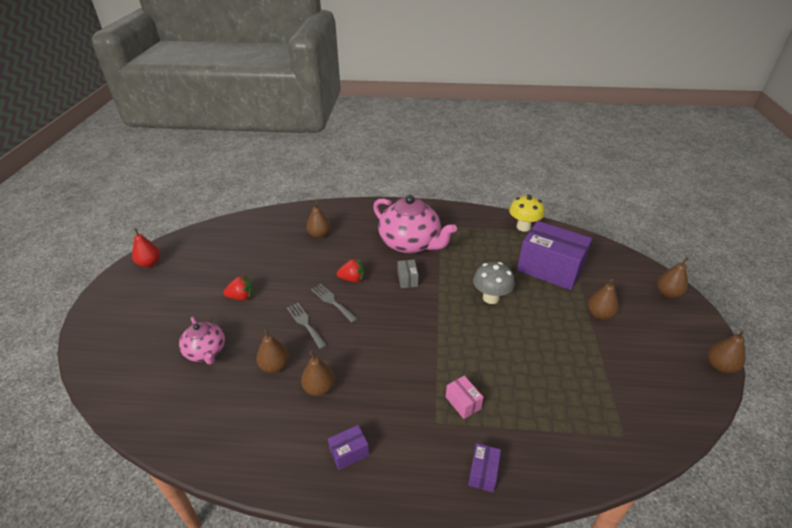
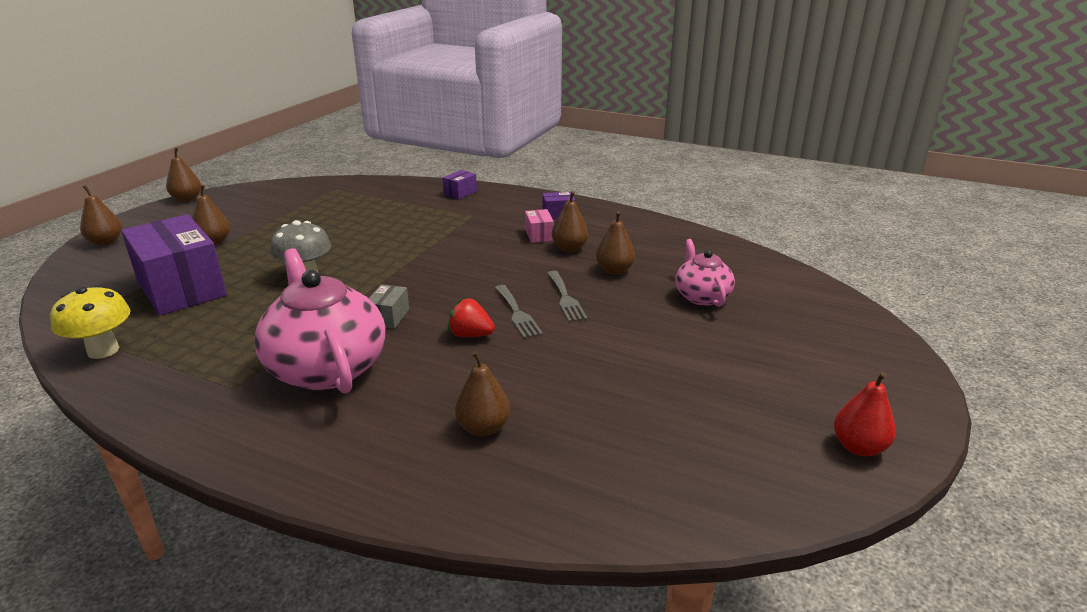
camera: 160 degrees left, 10 degrees down
red strawberry [223,276,253,300] -> none
pink box [446,376,483,419] -> pink box moved to [525,209,554,243]

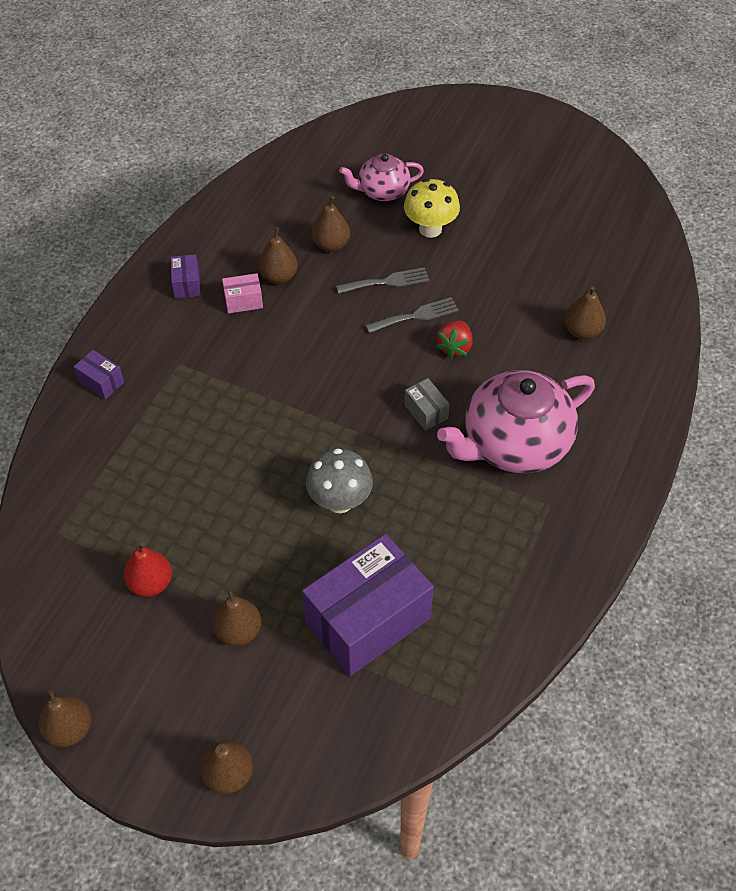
camera: 90 degrees left, 25 degrees up
yellow mushroom [50,285,131,359] -> yellow mushroom moved to [404,178,460,238]
grey box [369,284,409,329] -> grey box turned 45 degrees clockwise [404,378,450,431]
red pear [834,372,896,456] -> red pear moved to [124,542,172,597]

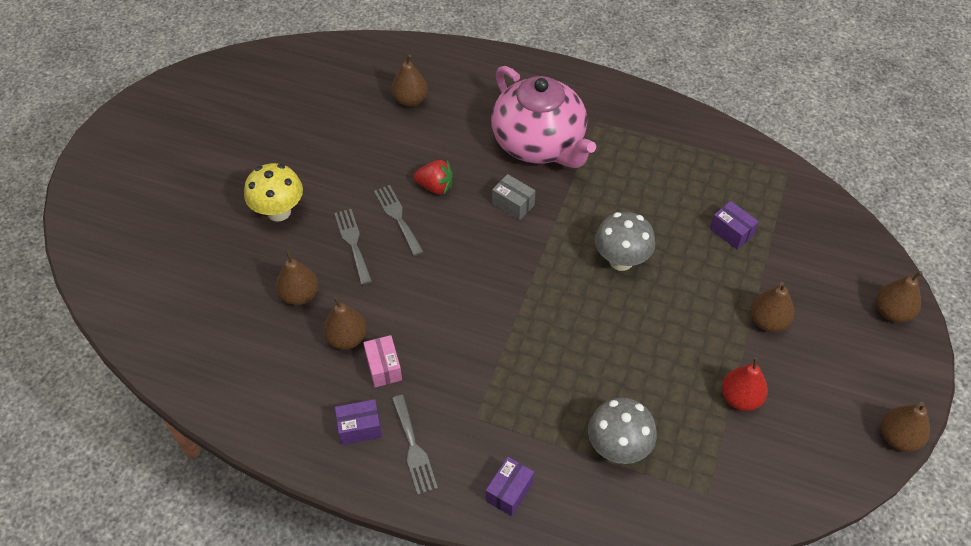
camera: 95 degrees left, 0 degrees up
purple box [302,534,434,676] -> purple box [710,201,759,250], size x0.42
pink teapot [339,154,424,201] -> none
grey box [404,378,450,431] -> grey box turned 75 degrees clockwise [492,174,535,221]
none -> grey fork [392,395,438,495]
none -> grey mushroom [588,397,657,464]

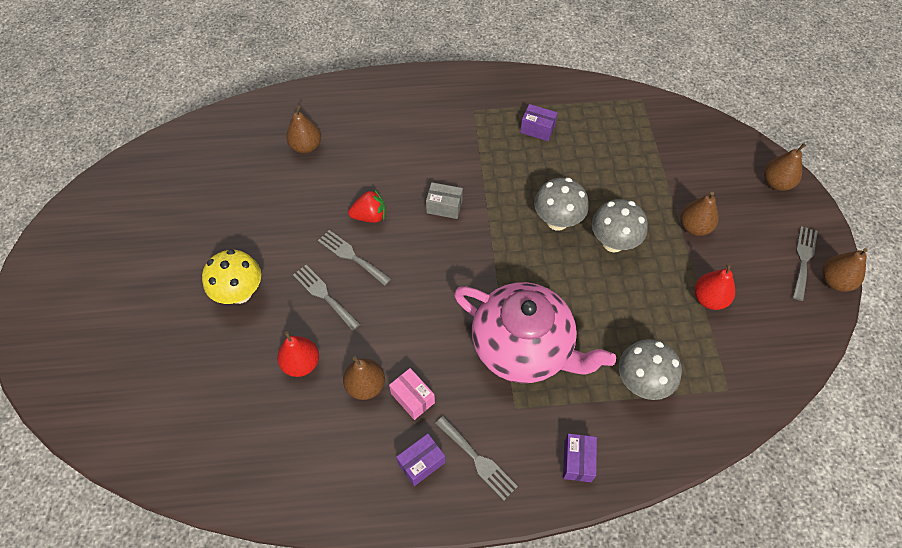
camera: 25 degrees left, 5 degrees up
brown pear [276,251,318,305] -> red pear [277,331,319,377]
pink teapot [491,66,596,168] -> pink teapot moved to [454,282,616,383]
purple box [710,201,759,250] -> purple box moved to [520,104,558,141]
none -> grey mushroom [592,199,648,252]
none -> grey fork [792,226,818,301]

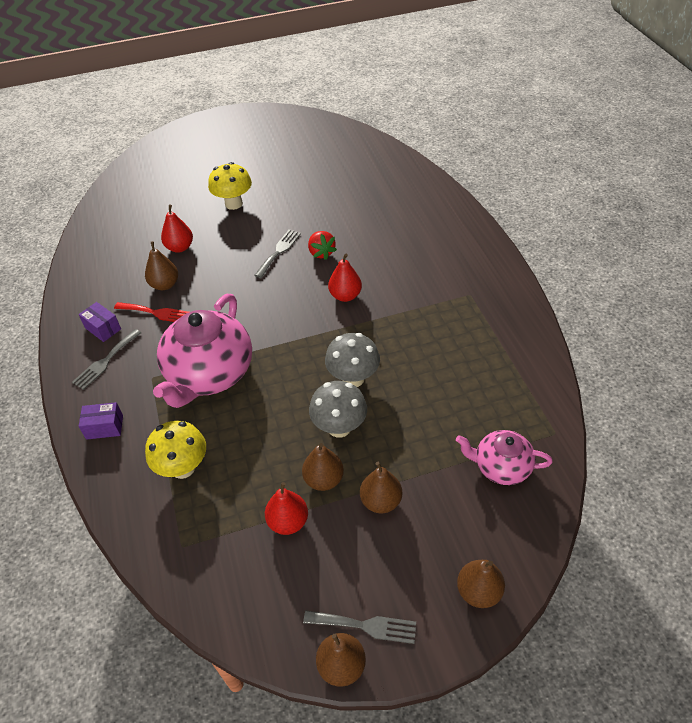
camera: 80 degrees right, 10 degrees down
brown pear [286,105,321,153] -> brown pear moved to [302,443,344,491]
grey fork [293,265,360,331] -> none
pink box [389,368,435,420] -> red fork [114,302,189,322]
grey box [426,182,463,219] -> red pear [328,254,362,302]
purple box [520,104,558,141] -> none
grey mushroom [619,339,682,400] -> yellow mushroom [145,421,206,479]
none -> pink teapot [456,430,553,485]

